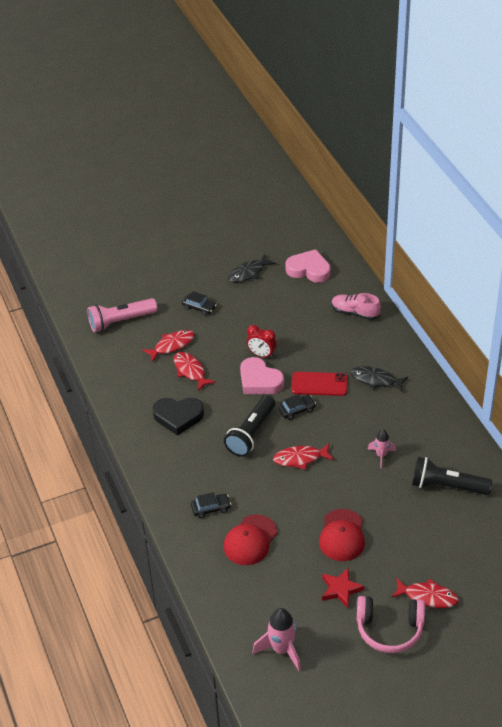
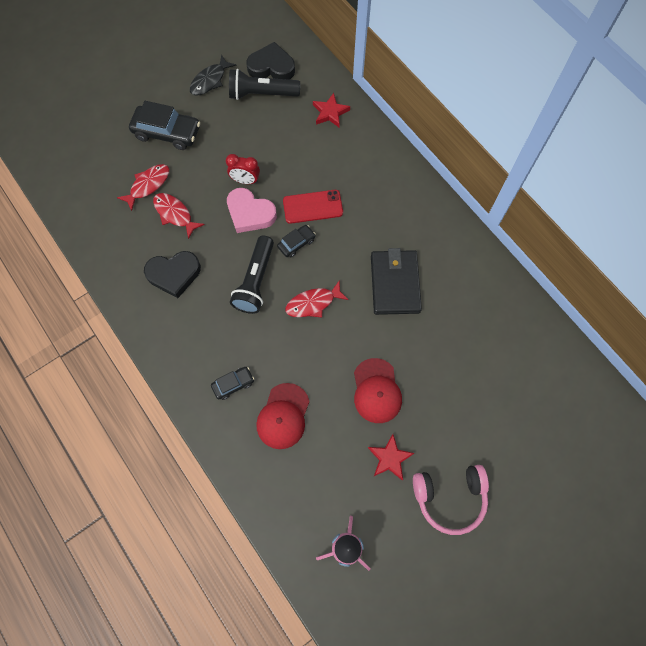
camera: 15 degrees left, 25 degrees up
pink flashlight [87,298,157,332] -> none
black car [182,291,217,316] -> black car [129,101,200,150], size x1.87
pink heart [285,249,331,283] -> black heart [246,42,295,80]
pink shoe [332,293,381,320] -> red star [313,93,350,127]
black fish [351,366,408,392] -> none
pink rocket [368,430,396,468] -> black wallet [371,248,422,315]
red fish [391,578,459,608] -> none
black flashlight [412,457,492,495] -> black flashlight moved to [229,69,300,100]

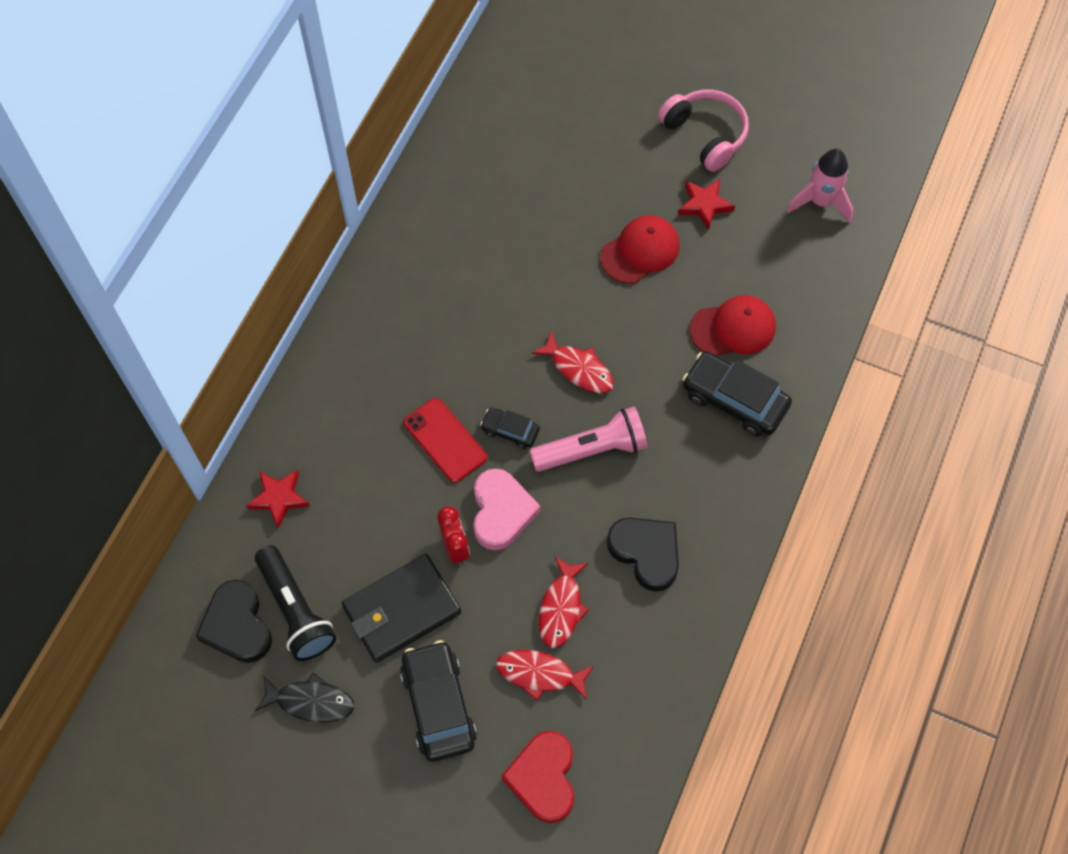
camera: 120 degrees left, 5 degrees down
black car [211,367,254,400] -> black car [682,351,792,437], size x1.87
black flashlight [230,235,274,314] -> pink flashlight [529,407,647,472]
black wallet [371,248,422,315] -> black wallet moved to [342,554,461,663]
none -> red heart [501,731,574,823]

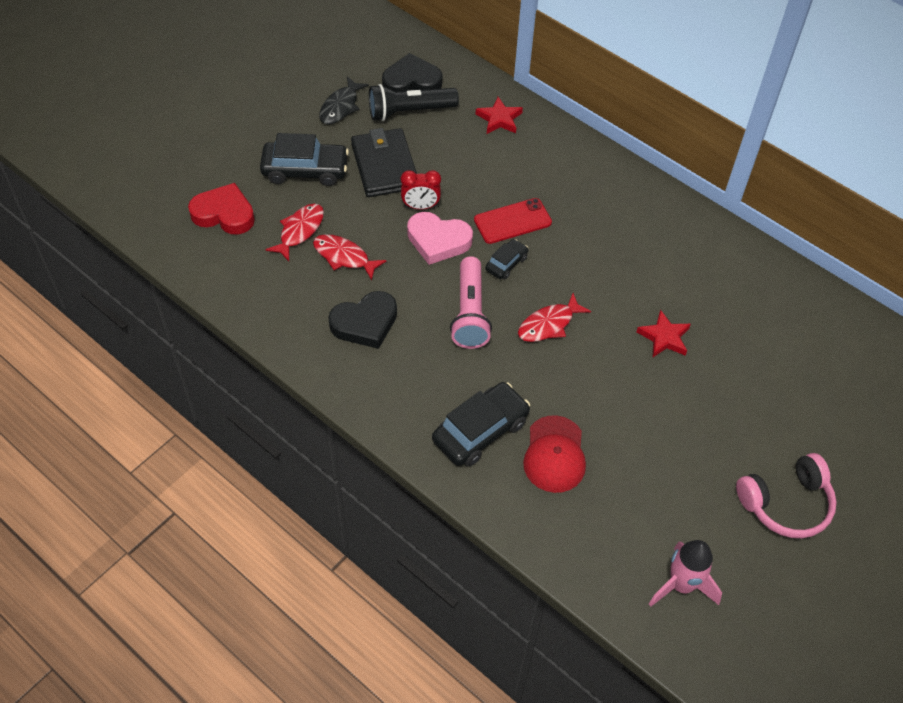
camera: 105 degrees right, 10 degrees down
red cap [600,215,680,284] -> none
red star [678,179,735,230] -> red star moved to [636,310,691,358]

